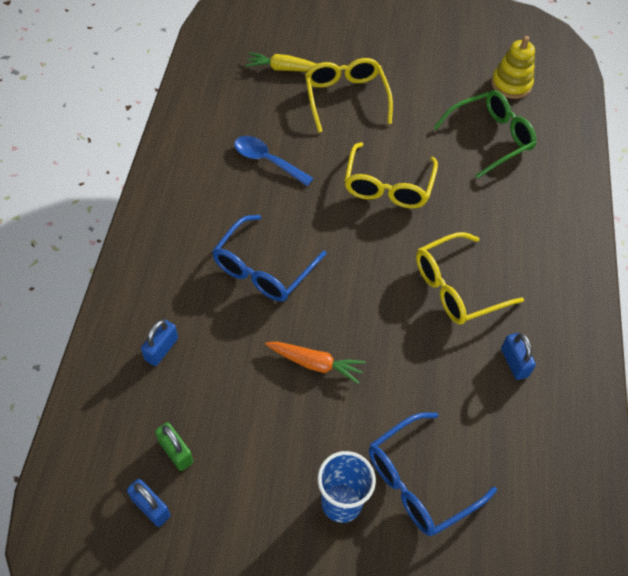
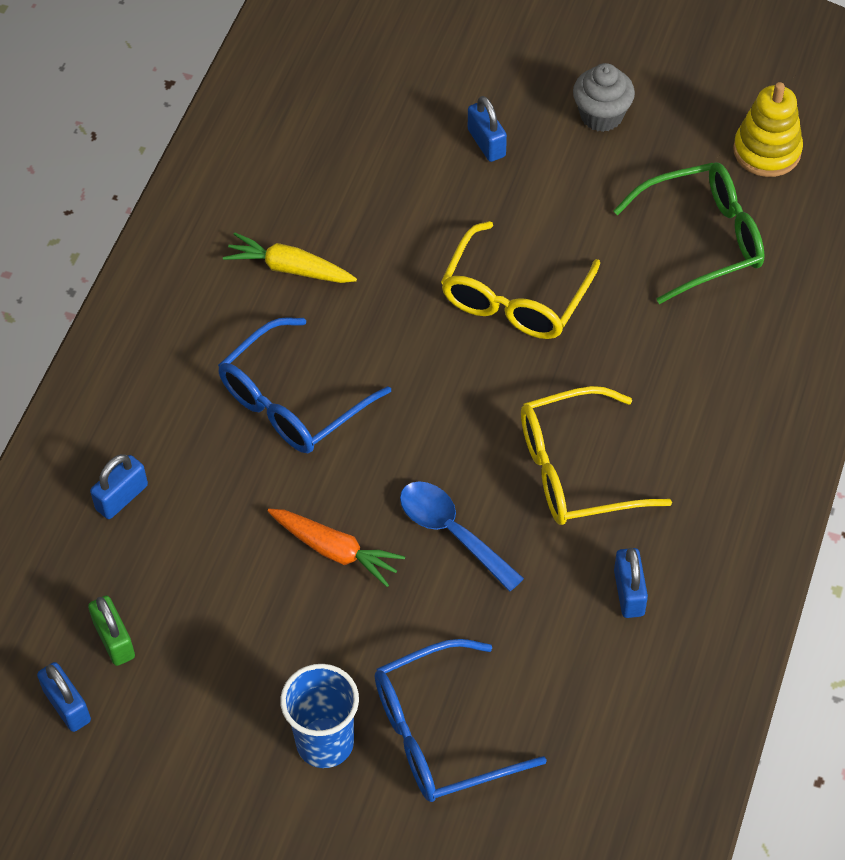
camera: 15 degrees right, 0 degrees up
blue spoon [234,136,314,186] -> blue spoon moved to [400,481,524,592]
yellow carrot [246,52,316,72] -> yellow carrot moved to [223,232,357,283]
yellow glasses [305,58,393,133] -> blue padlock [468,96,507,162]
none -> grey cupcake [573,63,635,132]

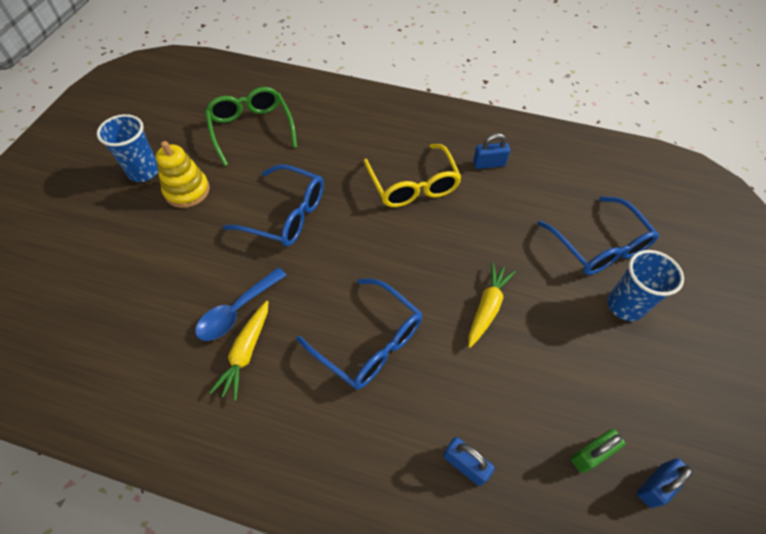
camera: 95 degrees left, 0 degrees up
orange carrot [267,509,405,587] -> yellow carrot [468,262,516,348]
blue spoon [400,481,524,592] -> blue spoon moved to [195,268,287,341]
yellow glasses [441,221,600,339] -> blue glasses [223,164,324,247]
blue padlock [468,96,507,162] -> none
grey cupcake [573,63,635,132] -> blue cup [97,114,158,182]
yellow stacking toy [733,82,803,177] -> yellow stacking toy moved to [156,141,210,208]

